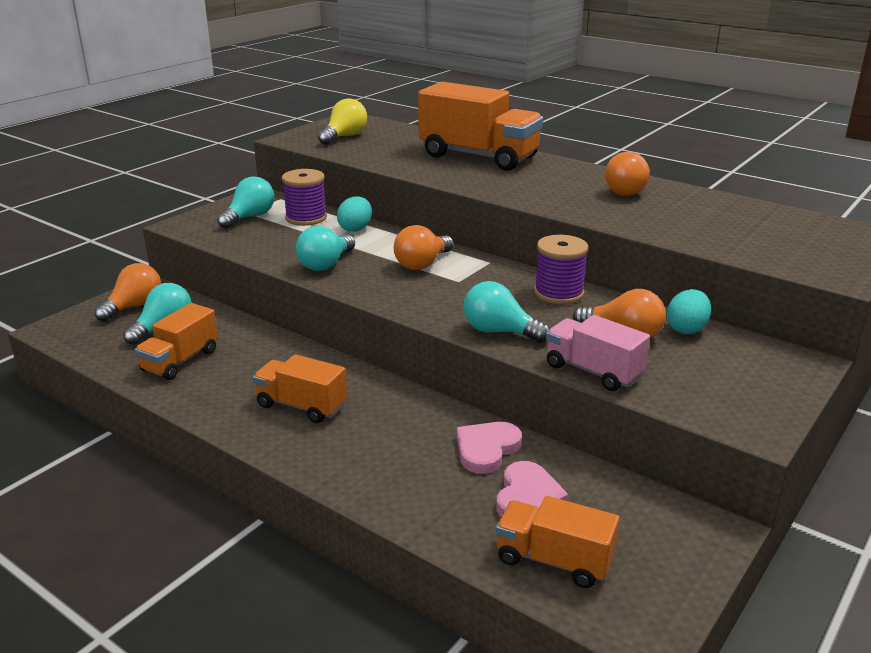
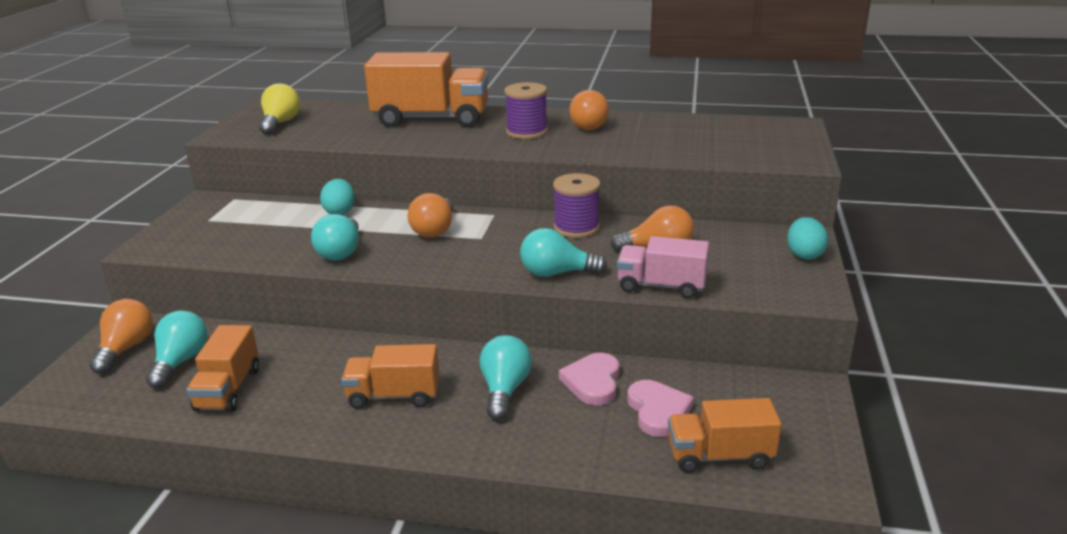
camera: 25 degrees left, 0 degrees up
turquoise light bulb [217,176,274,229] -> turquoise light bulb moved to [480,335,532,420]
purple spool [282,169,327,226] -> purple spool moved to [504,82,548,139]
turquoise egg [667,289,711,334] -> turquoise egg moved to [787,217,828,260]

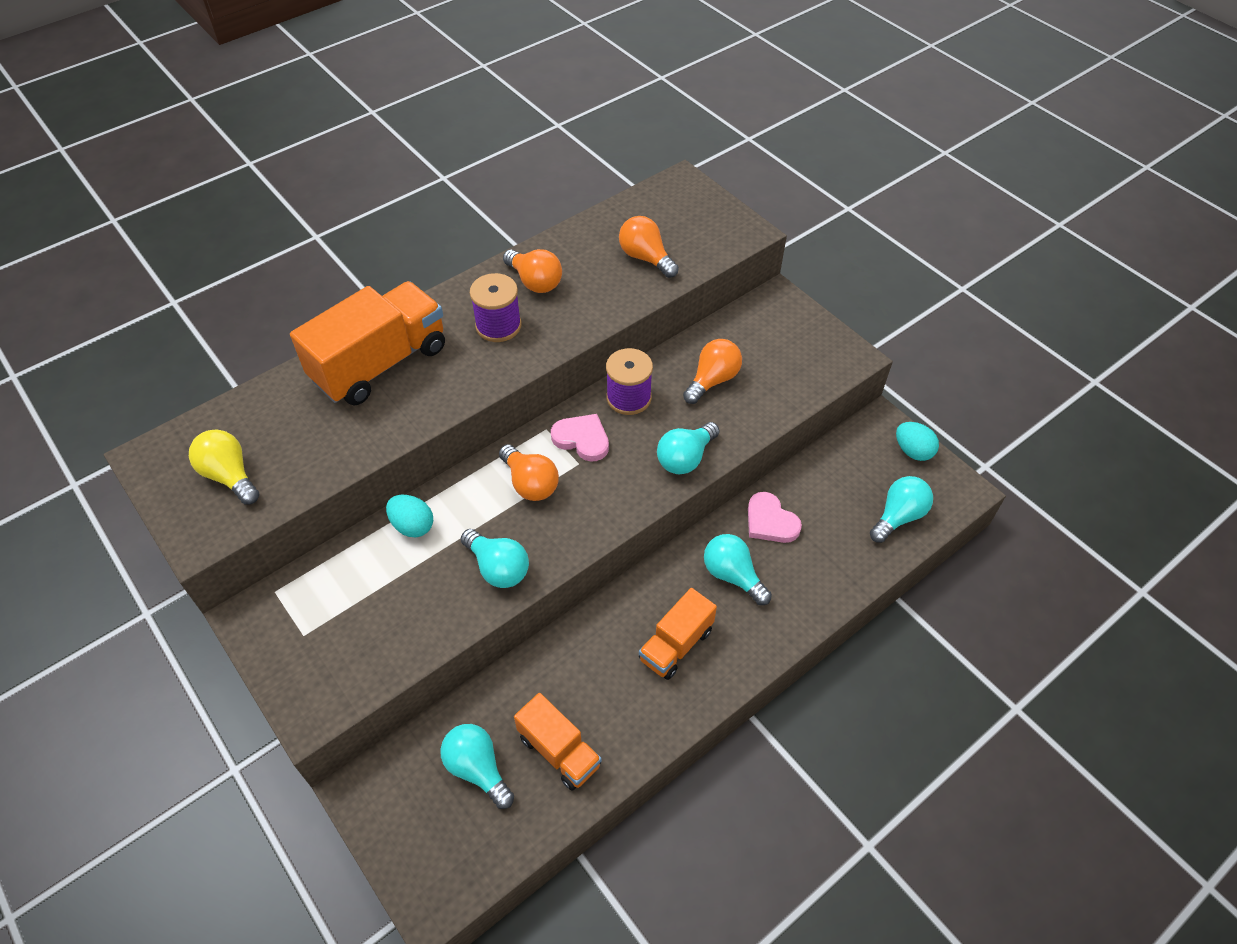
camera: 50 degrees left, 25 degrees up
orange light bulb [89,299,153,374] -> orange light bulb moved to [619,216,679,278]
pink truck [617,236,709,299] -> none
pink heart [627,380,694,437] -> pink heart moved to [551,414,609,462]
orange truck [668,398,782,473] -> turquoise light bulb [870,476,933,543]
turquoise egg [787,217,828,260] -> turquoise egg moved to [896,422,939,461]

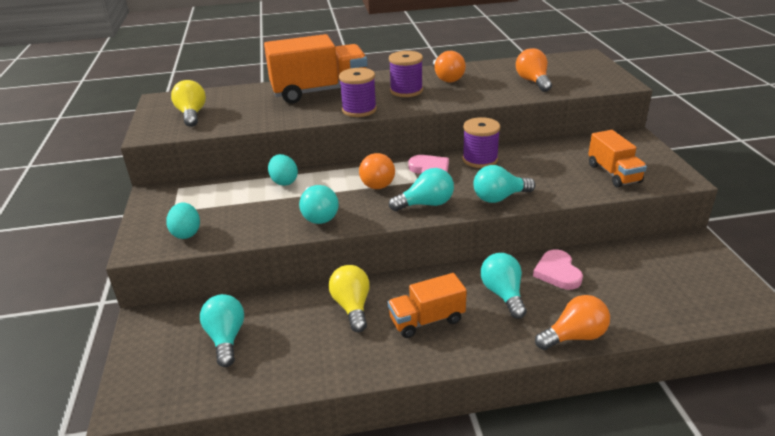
camera: 30 degrees right, 20 degrees down
orange truck [514,693,602,791] -> orange truck moved to [588,130,647,188]
orange light bulb [683,339,742,404] -> orange light bulb moved to [535,295,610,350]
turquoise light bulb [870,476,933,543] -> turquoise light bulb moved to [389,168,454,211]
turquoise egg [896,422,939,461] -> turquoise egg moved to [166,202,200,239]
none -> yellow light bulb [329,265,370,332]
none -> purple spool [339,68,377,117]

